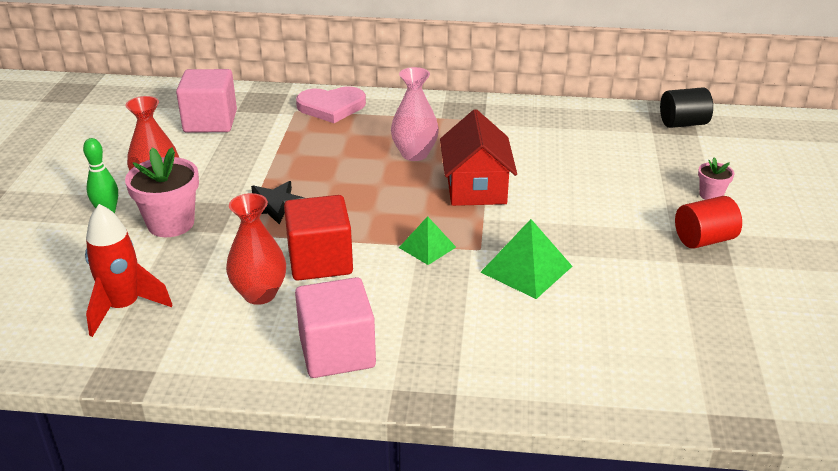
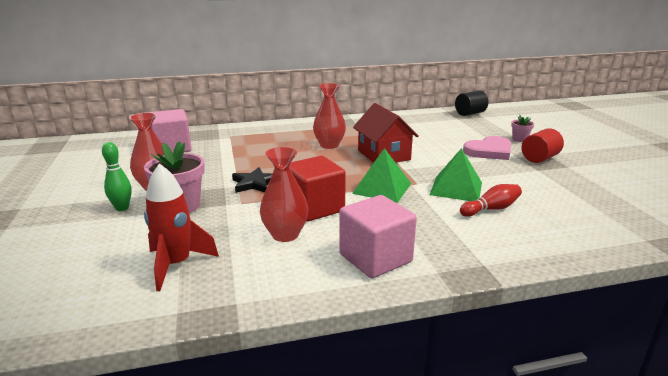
camera: 20 degrees left, 10 degrees down
pink heart [296,86,366,123] -> pink heart moved to [463,136,512,160]
pink vase [391,67,439,161] -> red vase [313,83,346,149]
green pyramid [399,216,456,265] -> green pyramid [352,148,411,203], size x1.57
none -> red bowling pin [460,184,522,217]

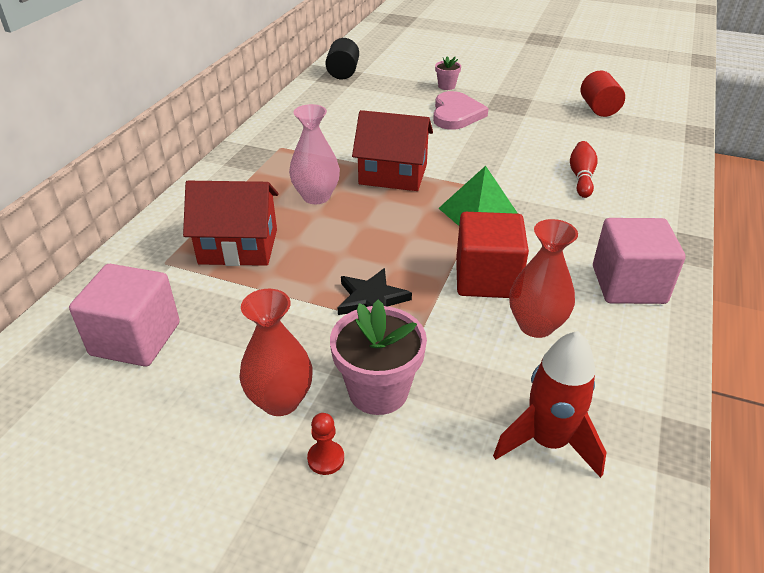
camera: 55 degrees left, 15 degrees up
green bowling pin [102,142,132,211] -> red pawn [307,413,344,475]
red vase [313,83,346,149] -> pink vase [289,104,340,204]
green pyramid [430,148,482,201] -> none
red cylinder [521,128,564,163] -> red cylinder moved to [581,71,625,117]
none -> red house [183,181,279,266]

